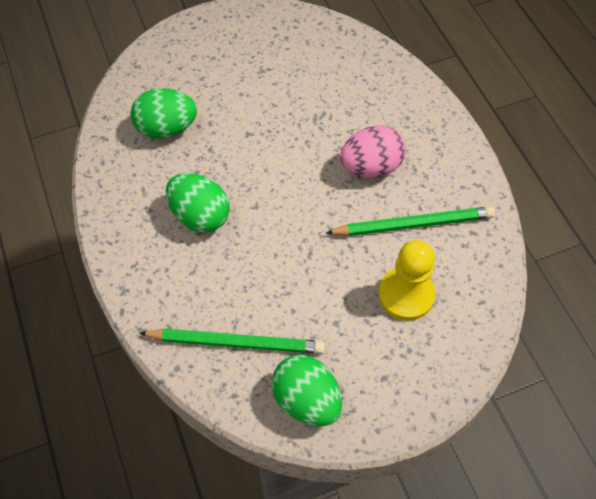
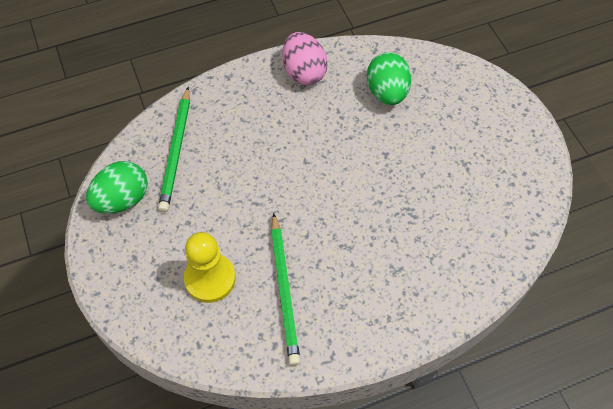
camera: 90 degrees right, 0 degrees up
green egg [166,173,230,233] -> none
pink egg [340,125,406,178] -> pink egg moved to [283,32,328,85]

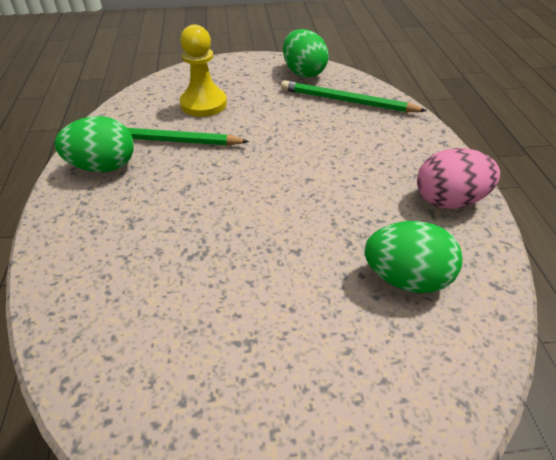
camera: 105 degrees right, 15 degrees down
none -> green egg [55,116,134,172]

